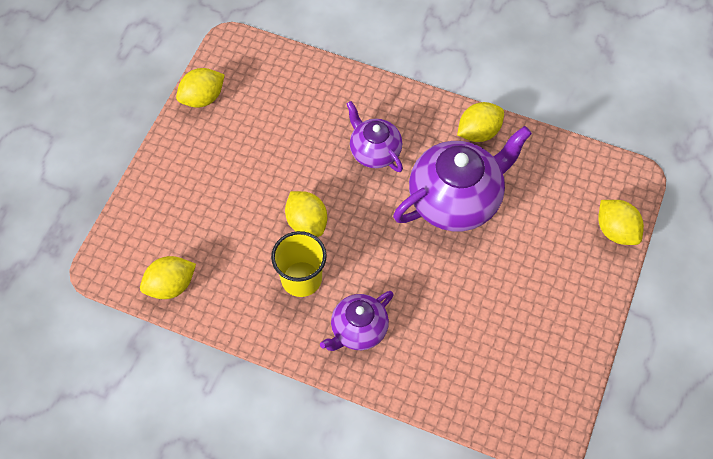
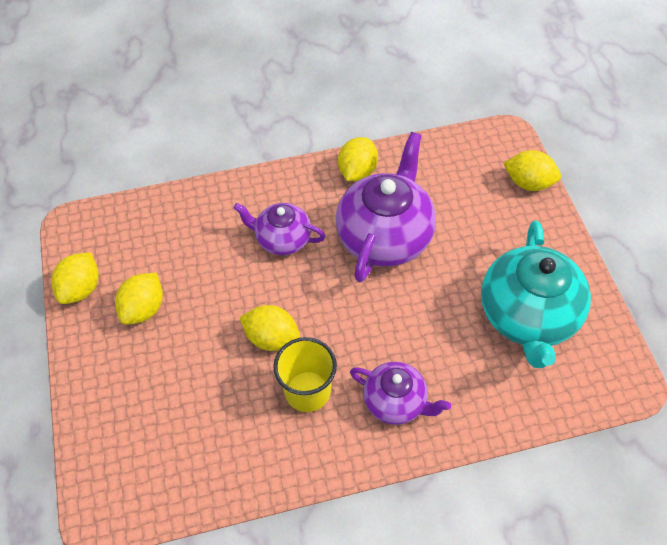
camera: 35 degrees left, 5 degrees down
yellow lemon [140,256,196,299] -> yellow lemon moved to [115,273,163,325]
purple teapot [320,291,394,351] -> purple teapot turned 75 degrees counterclockwise [350,362,451,425]
none -> turquoise teapot [481,220,591,368]

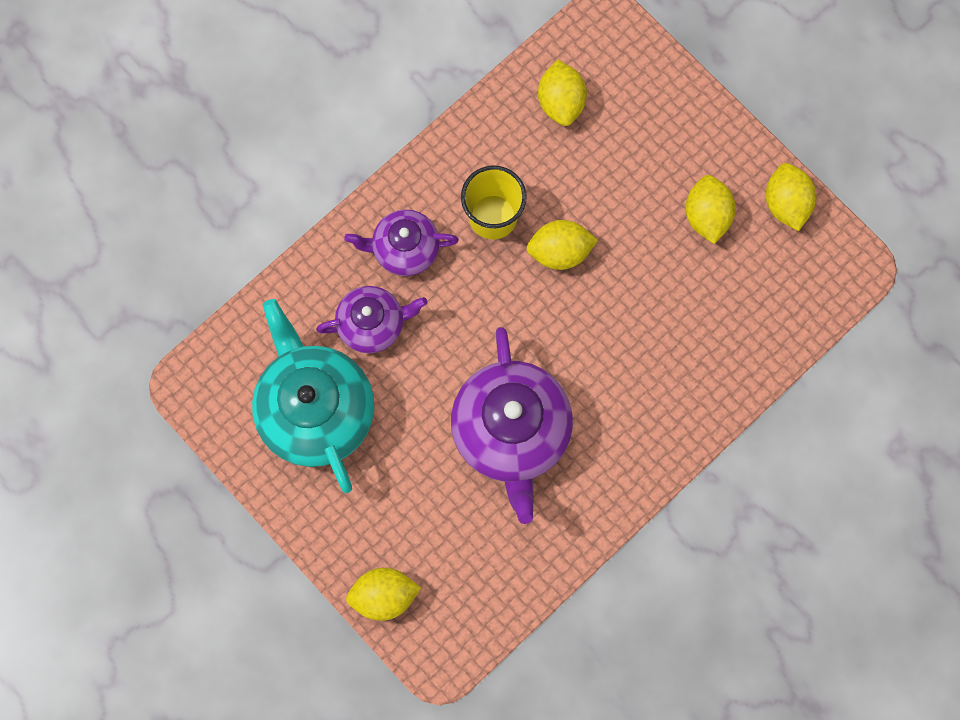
camera: 150 degrees right, 20 degrees up
purple teapot [233,203,325,255] -> purple teapot moved to [316,286,428,353]
yellow lemon [338,137,378,181] -> yellow lemon moved to [538,59,587,126]

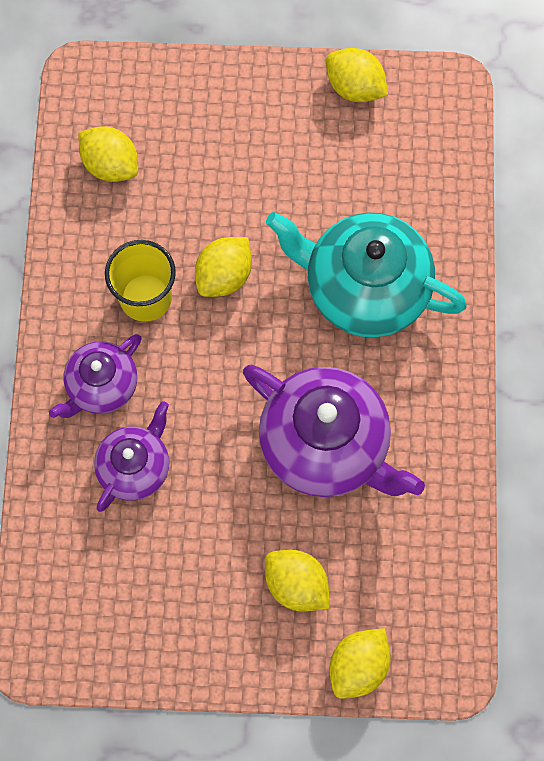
camera: 45 degrees left, 5 degrees down
turquoise teapot [252,299,374,493] -> turquoise teapot moved to [266,212,467,337]
yellow lemon [685,175,736,244] -> yellow lemon moved to [265,550,330,612]

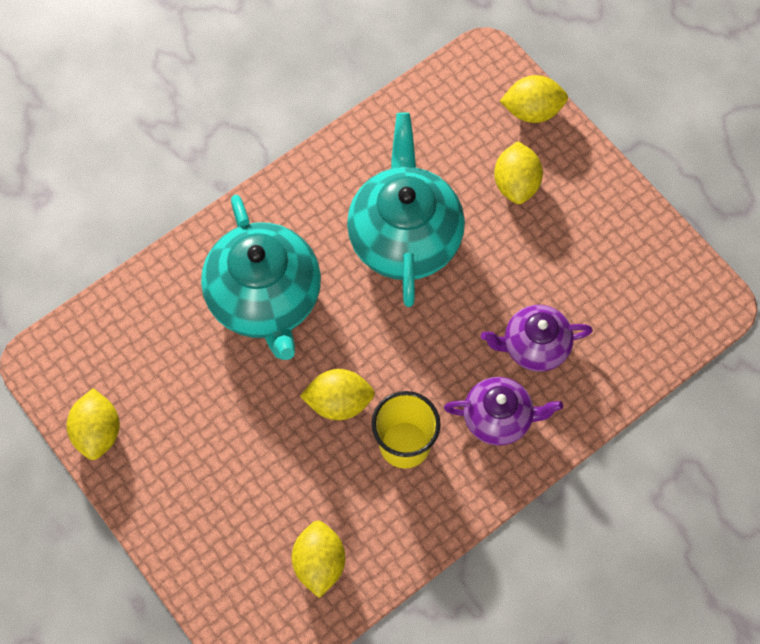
camera: 130 degrees left, 5 degrees down
purple teapot [243,364,425,497] -> turquoise teapot [347,113,465,307]

